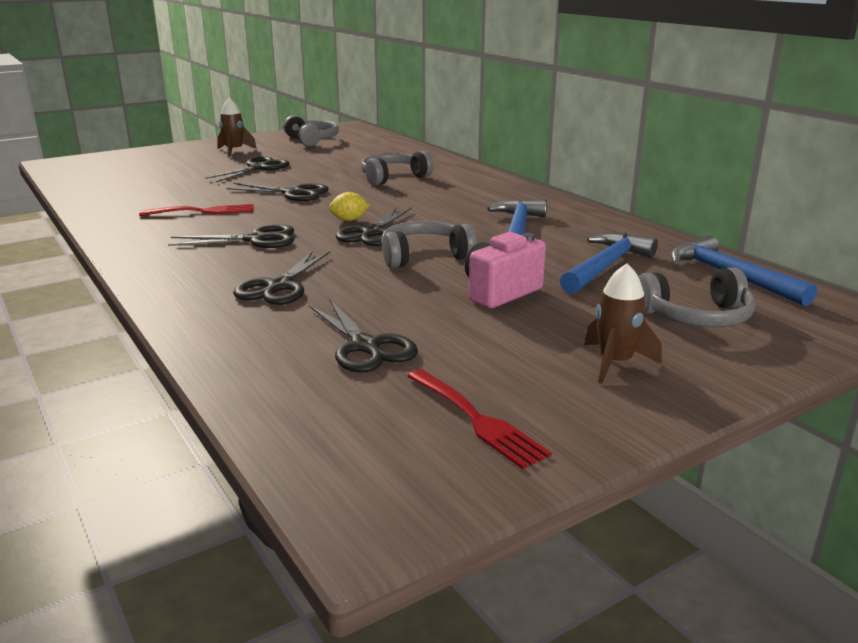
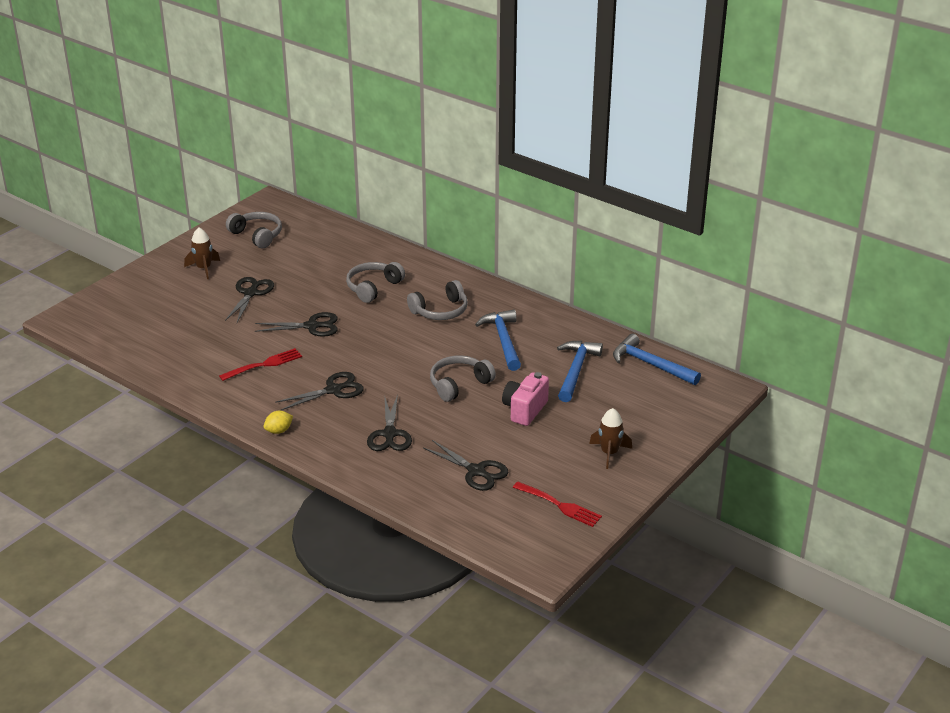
camera: 20 degrees left, 10 degrees up
yellow lemon [329,192,370,221] -> yellow lemon moved to [264,411,293,434]
black scissors [336,207,412,246] -> none
grey headphones [638,267,756,327] -> grey headphones moved to [407,280,468,320]

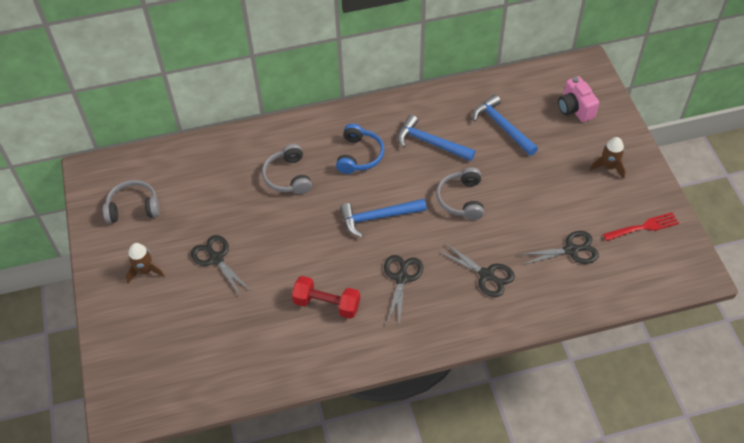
camera: 50 degrees left, 20 degrees up
red fork [219,348,302,381] -> red dumbbell [292,276,360,319]
black scissors [255,312,338,337] -> none
yellow lemon [264,411,293,434] -> none
grey headphones [407,280,468,320] -> blue headphones [336,124,384,174]
pink camera [502,372,549,426] -> pink camera moved to [558,76,599,122]
blue hammer [613,334,701,385] -> blue hammer moved to [340,199,427,237]

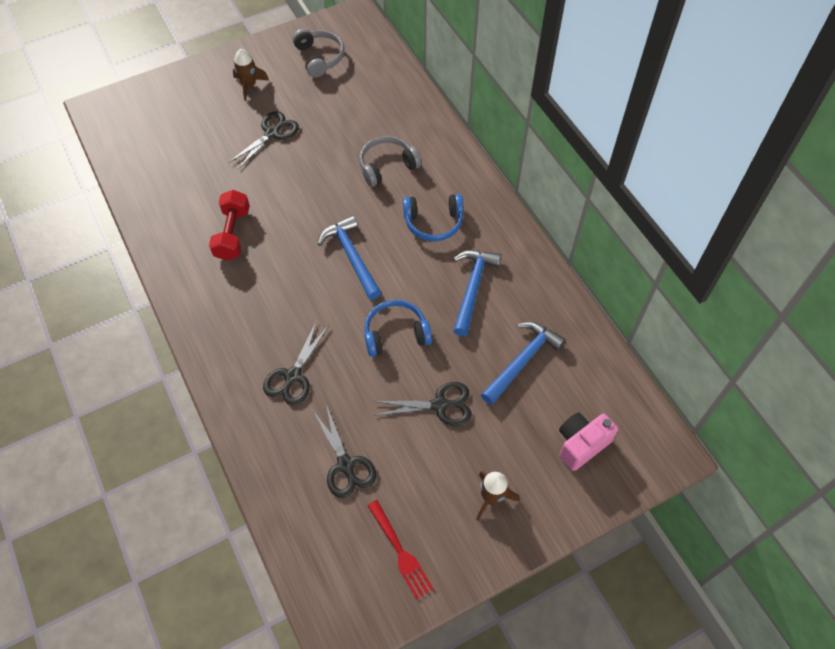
camera: 75 degrees right, 5 degrees up
black scissors [384,255,423,326] -> black scissors moved to [373,382,472,426]
grey headphones [436,167,484,220] -> blue headphones [365,300,432,357]

